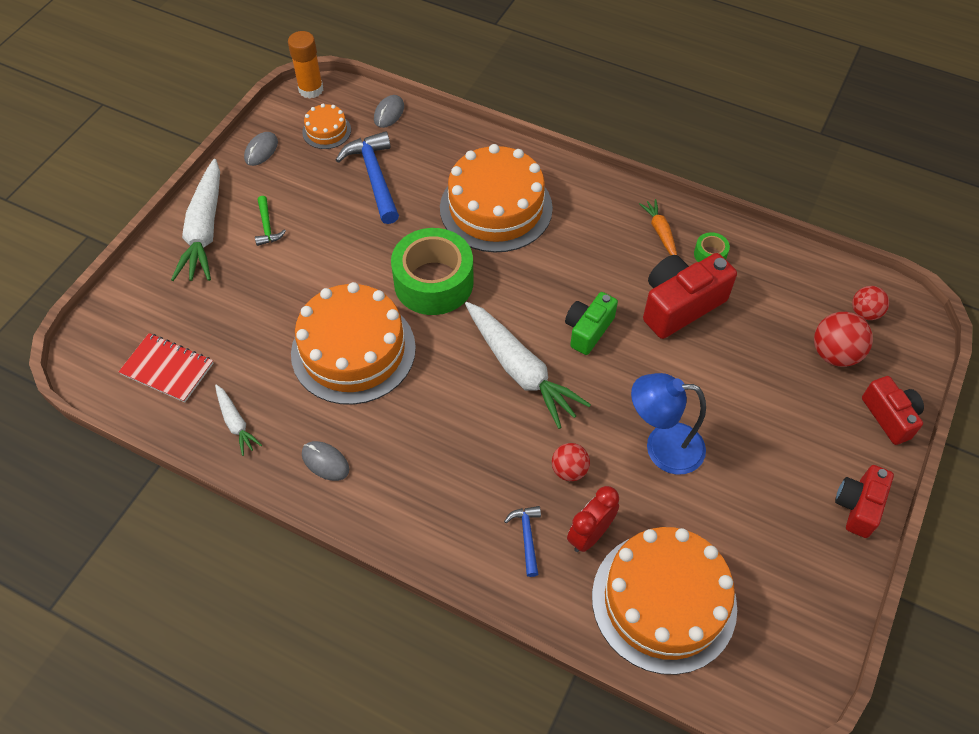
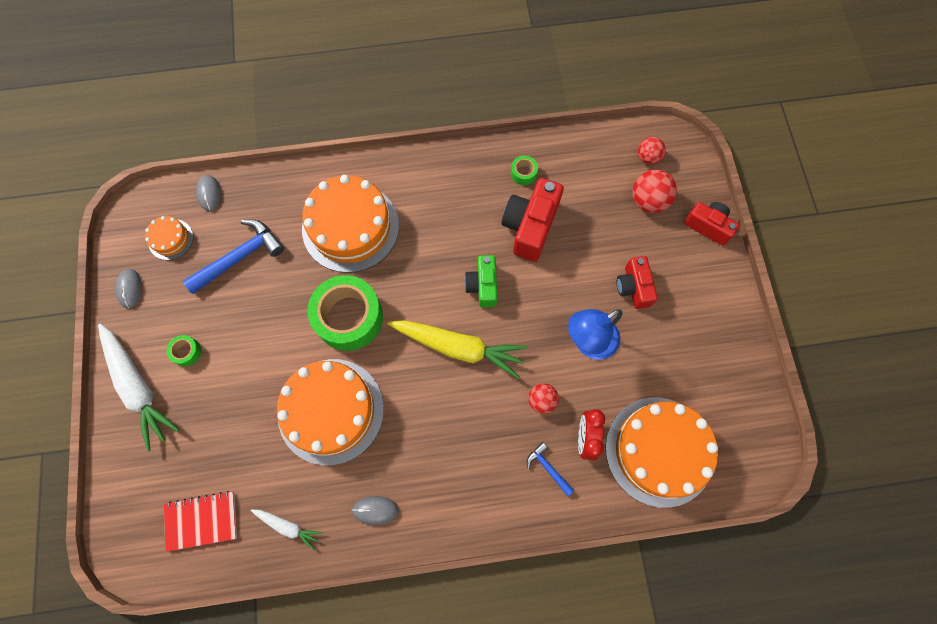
camera: 35 degrees left, 15 degrees up
green hammer [255,196,286,246] -> green tape [166,335,202,366]
orange glue stick [288,31,323,99] -> none
blue hammer [336,131,399,224] -> blue hammer turned 105 degrees clockwise [183,219,284,294]
white carrot [465,302,591,429] -> yellow carrot [388,320,527,378]
orange carrot [639,199,677,255] -> none
red camera [835,465,894,538] -> red camera moved to [617,256,658,309]

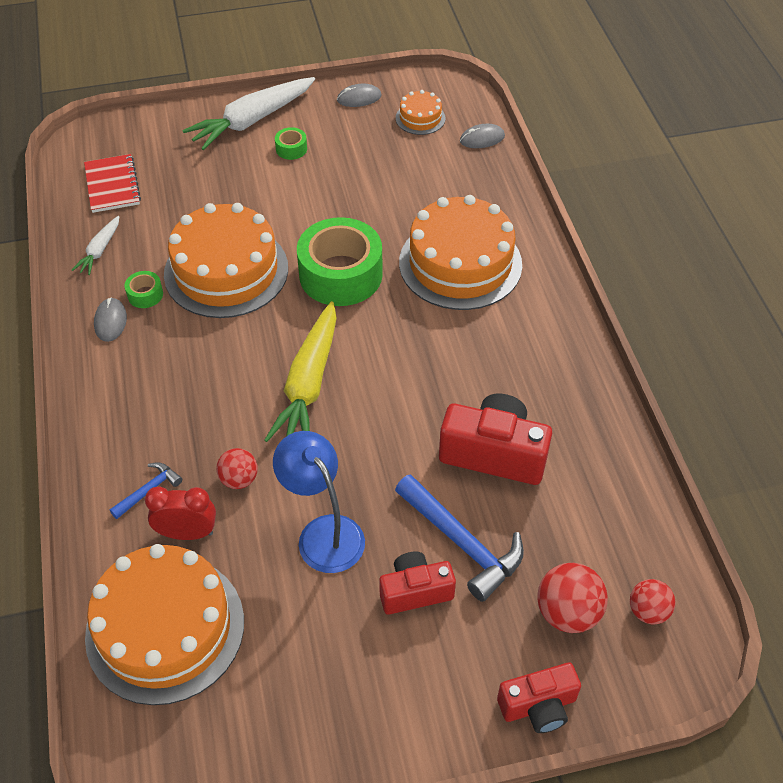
camera: 85 degrees right, 20 degrees down
blue hammer [183,219,284,294] -> blue hammer moved to [395,474,524,602]
green camera [464,255,497,307] -> none
green tape [511,156,538,185] -> green tape moved to [124,271,163,308]
red camera [684,202,739,246] -> red camera turned 45 degrees clockwise [497,663,581,733]

